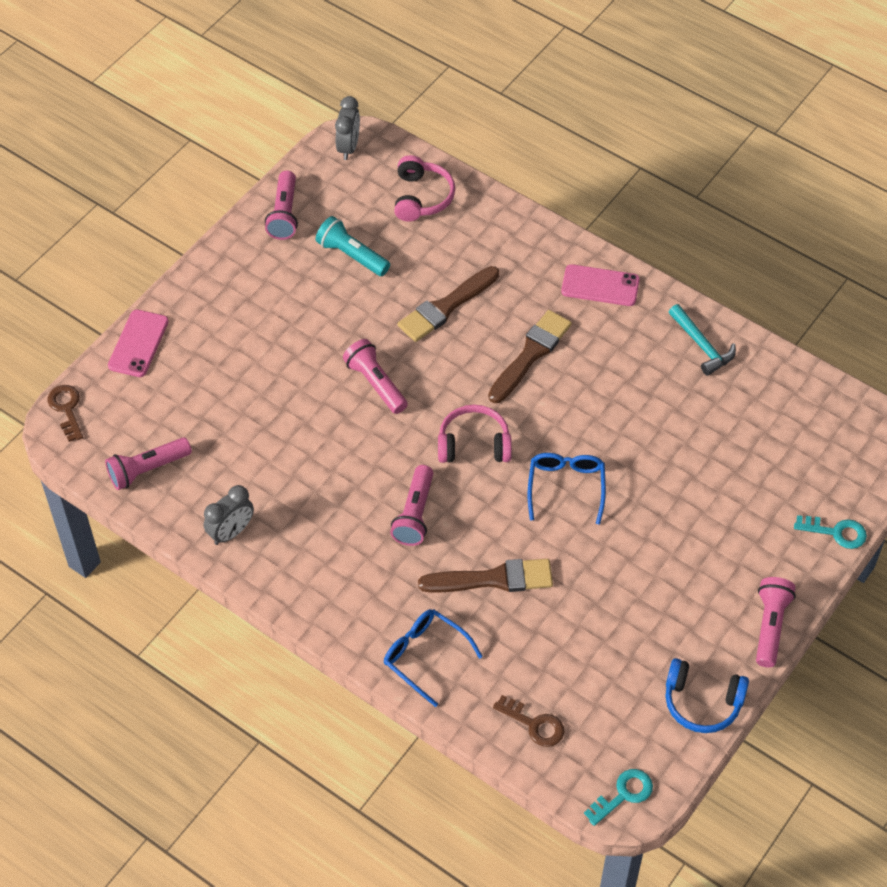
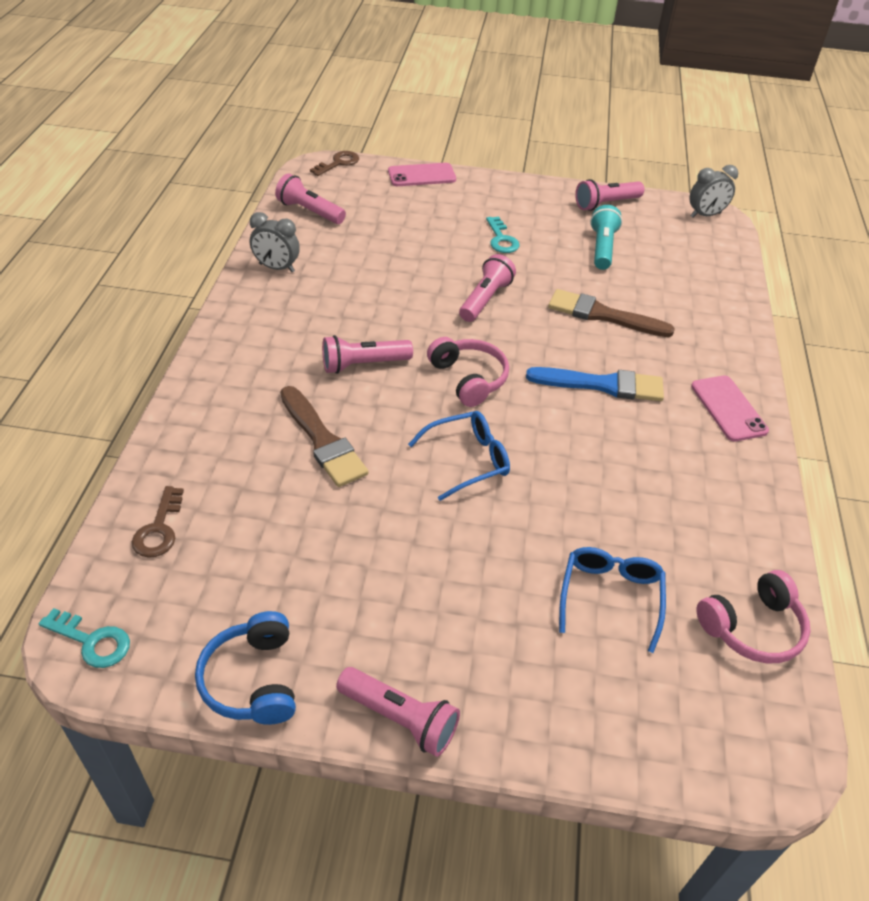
camera: 60 degrees right, 10 degrees down
blue glasses [384,609,483,707] -> blue glasses moved to [559,547,666,653]
pink headphones [394,155,455,222] -> pink headphones moved to [697,570,810,663]
brown brush [488,310,572,403] -> blue brush [526,367,664,401]
turquoise hammer [669,304,736,376] -> none
pink flashlight [756,577,796,668] -> pink flashlight turned 45 degrees clockwise [336,667,460,757]
turquoise key [794,515,867,549] -> turquoise key moved to [486,217,520,253]

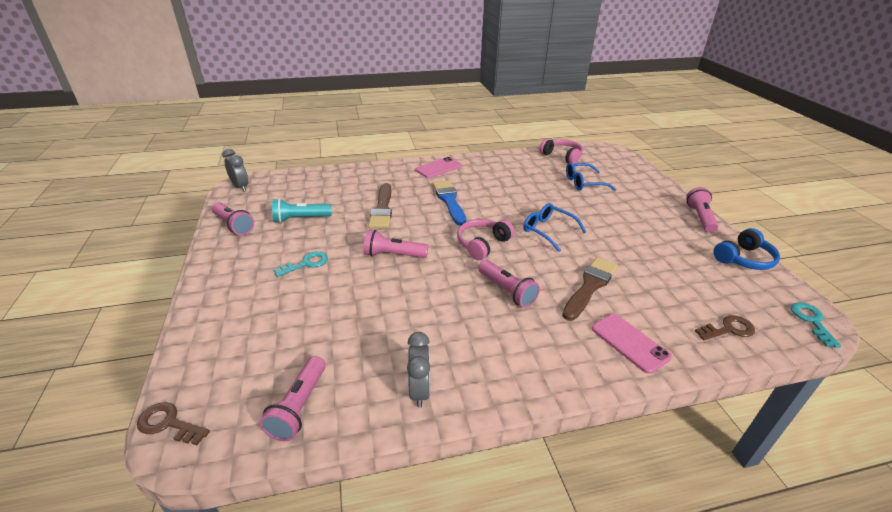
camera: 110 degrees left, 10 degrees down
pink phone [388,163,456,186] -> pink phone moved to [592,314,672,374]

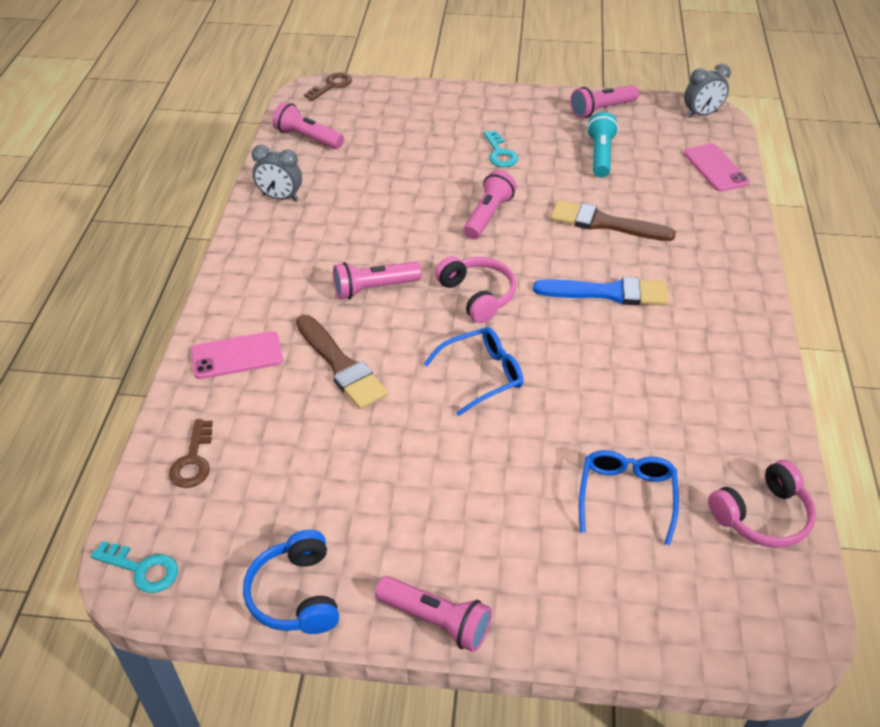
camera: 110 degrees right, 10 degrees up
pink phone [415,157,462,178] -> pink phone moved to [684,144,749,192]

